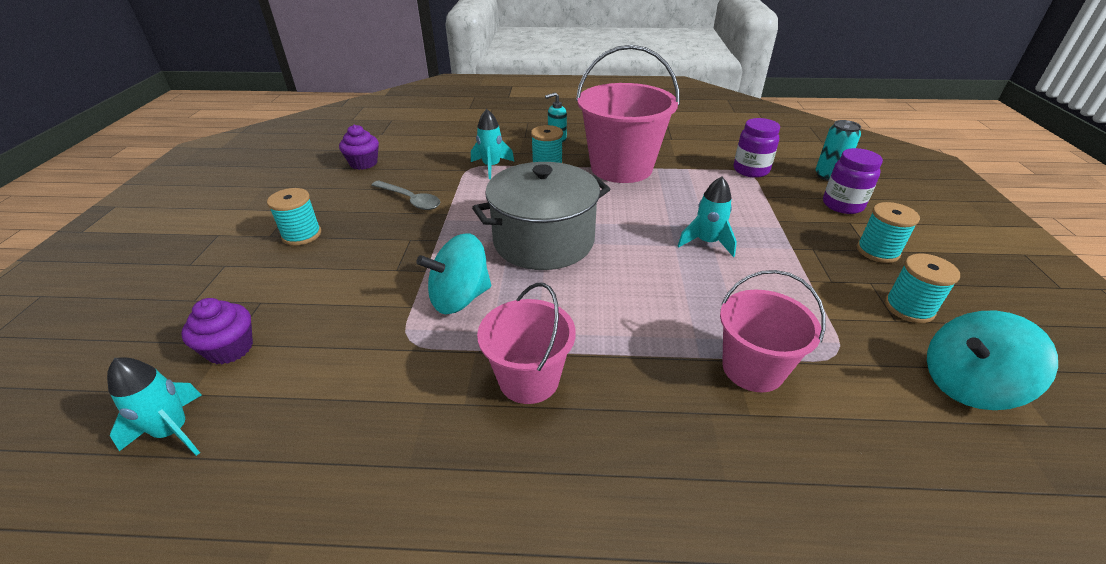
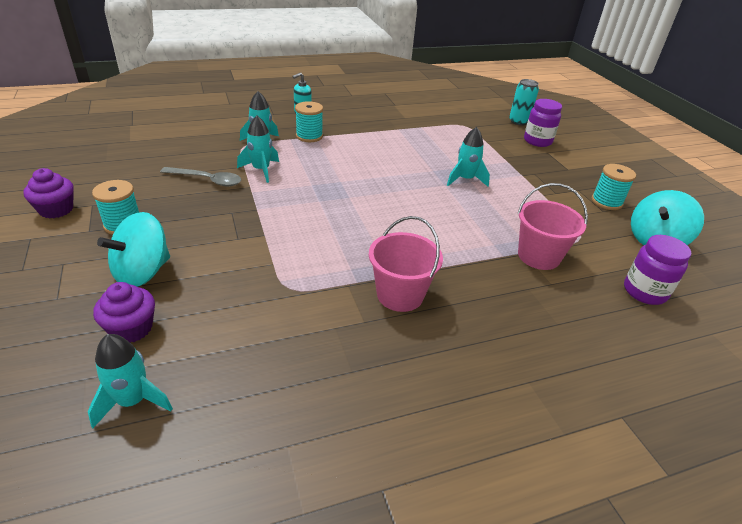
camera: 25 degrees left, 0 degrees up
purple cupcake [339,125,379,170] -> purple cupcake moved to [23,168,74,218]
turquoise spinning top [416,234,491,314] -> turquoise spinning top moved to [97,212,170,287]
grey pot [472,162,610,270] -> none
pink bucket [576,45,680,183] -> none
purple jar [734,118,780,178] -> purple jar moved to [624,235,691,305]
turquoise spool [857,202,920,263] -> none
none -> turquoise rocket [237,116,279,183]

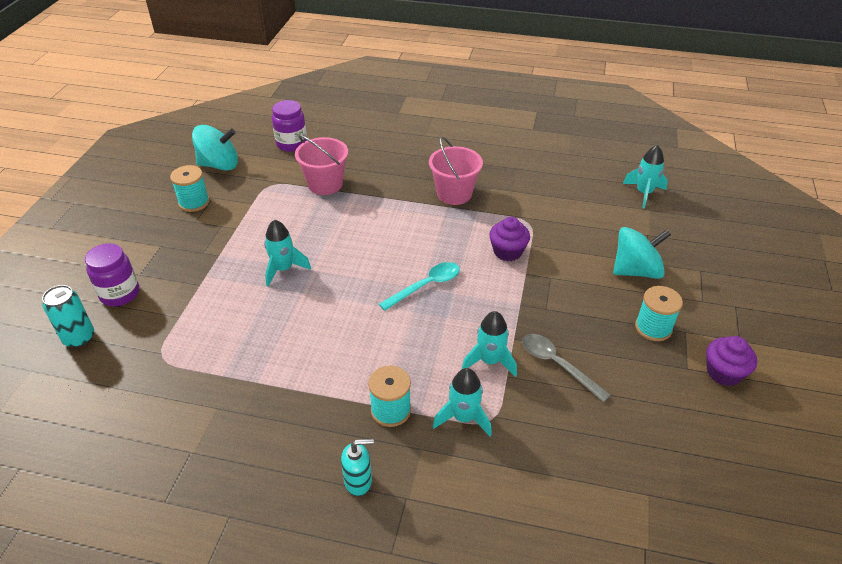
camera: 145 degrees left, 5 degrees up
purple cupcake [93,282,155,342] -> purple cupcake moved to [489,217,530,261]
none -> turquoise spoon [379,262,459,311]

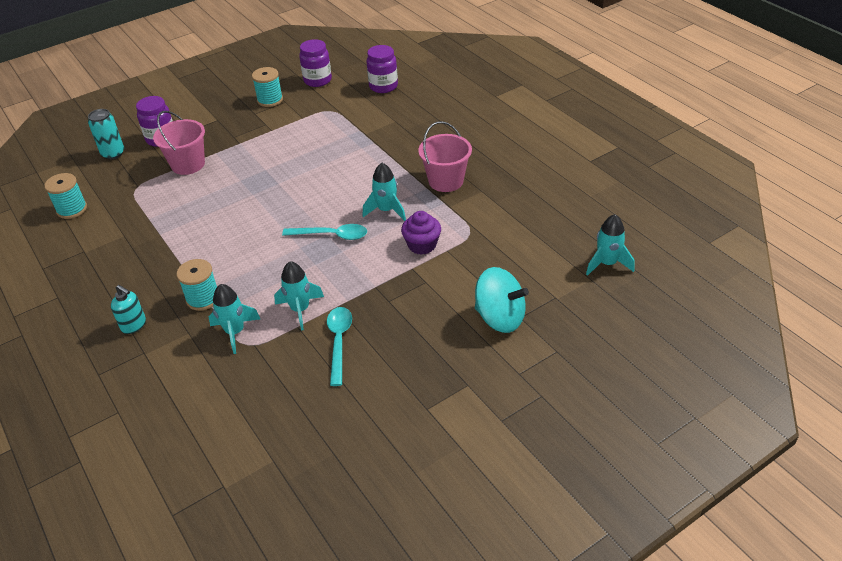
camera: 45 degrees right, 0 degrees up
turquoise spinning top [192,125,238,170] -> purple jar [299,39,332,87]
turquoise rocket [264,219,311,287] -> turquoise rocket moved to [362,163,406,221]
pink bucket [295,135,348,195] -> pink bucket moved to [153,111,205,175]
grey spoon [522,334,611,402] -> turquoise spoon [327,307,352,386]
turquoise spool [635,286,683,341] -> turquoise spool moved to [44,173,87,219]
purple cupcake [706,336,757,386] -> none

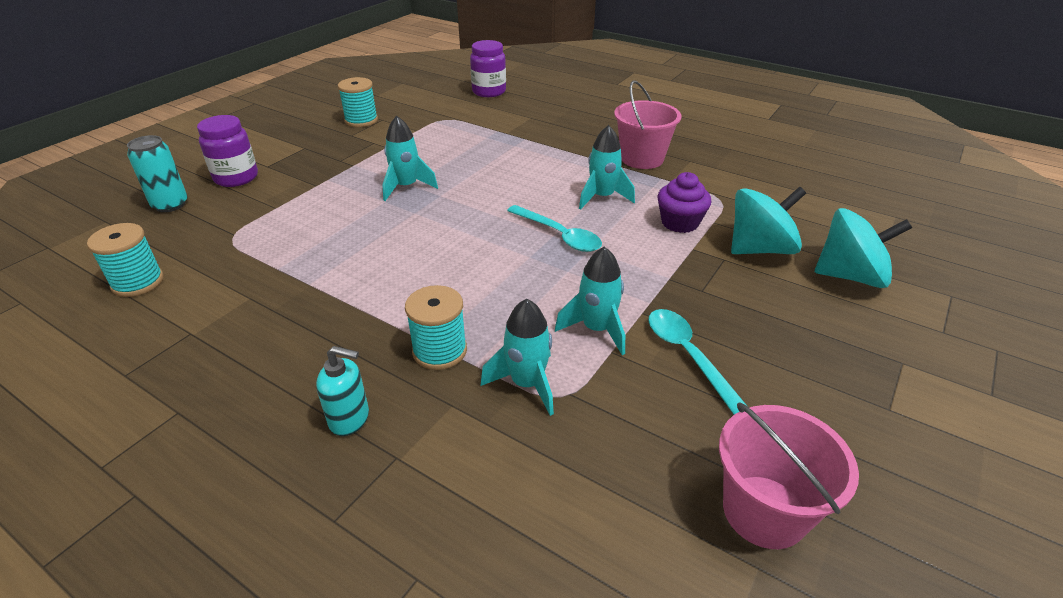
camera: 25 degrees left, 5 degrees down
pink bucket [153,111,205,175] -> pink bucket moved to [719,402,859,549]
turquoise spoon [282,224,367,240] -> turquoise spoon turned 60 degrees clockwise [507,205,602,252]
purple jar [299,39,332,87] -> none
turquoise rocket [586,214,635,276] -> turquoise rocket moved to [382,116,438,201]
none -> turquoise spinning top [731,187,806,254]

